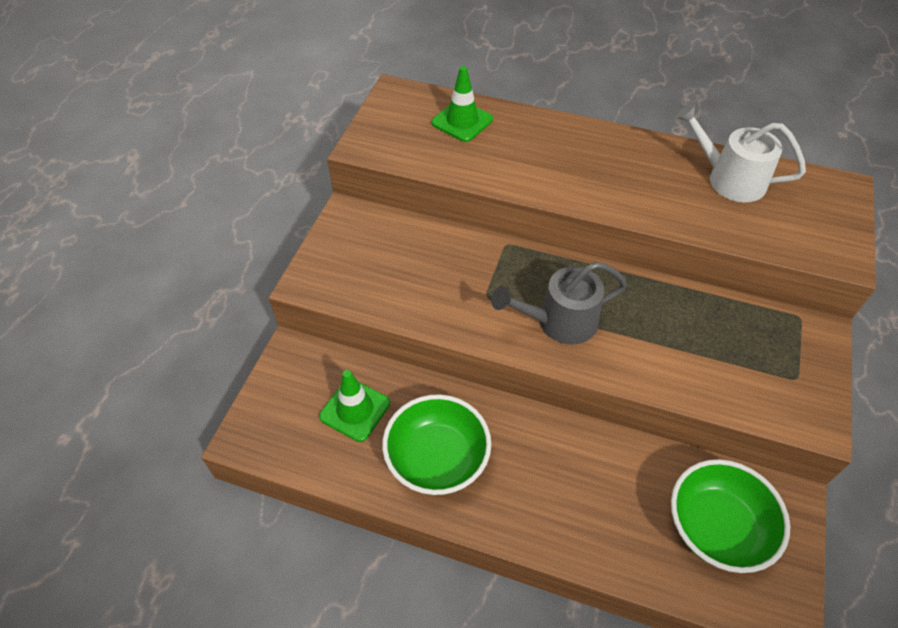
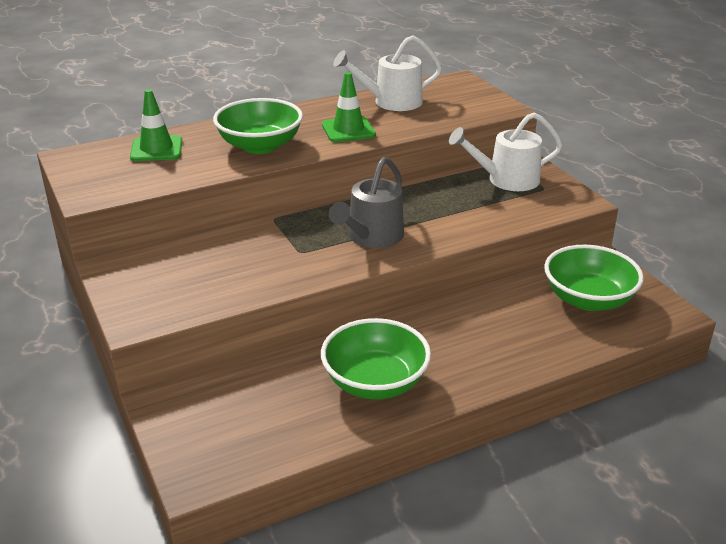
camera: 45 degrees left, 20 degrees down
green traffic cone [319,370,390,442] -> green traffic cone moved to [322,72,376,142]
none -> green bowl [213,98,303,154]
none -> white watering can [449,112,563,191]

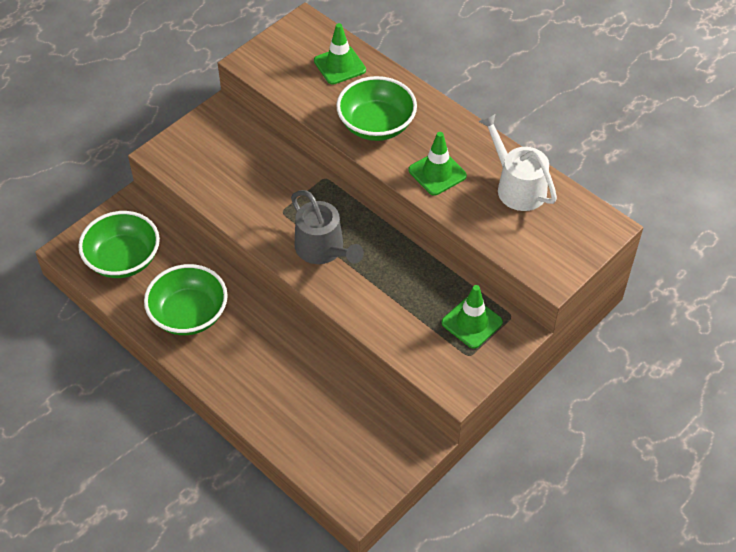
camera: 70 degrees right, 20 degrees up
grey watering can [329,157,404,248] -> grey watering can turned 135 degrees counterclockwise [291,190,364,264]
white watering can [449,112,563,191] -> green traffic cone [442,285,503,349]
green bowl [544,245,644,311] -> green bowl moved to [78,211,160,278]

